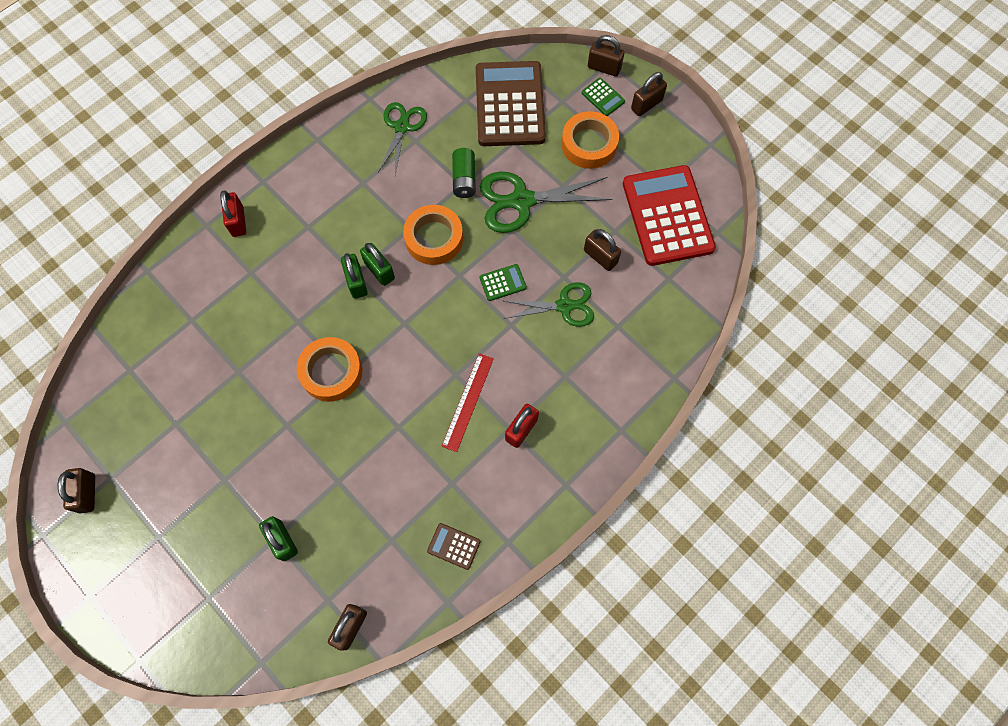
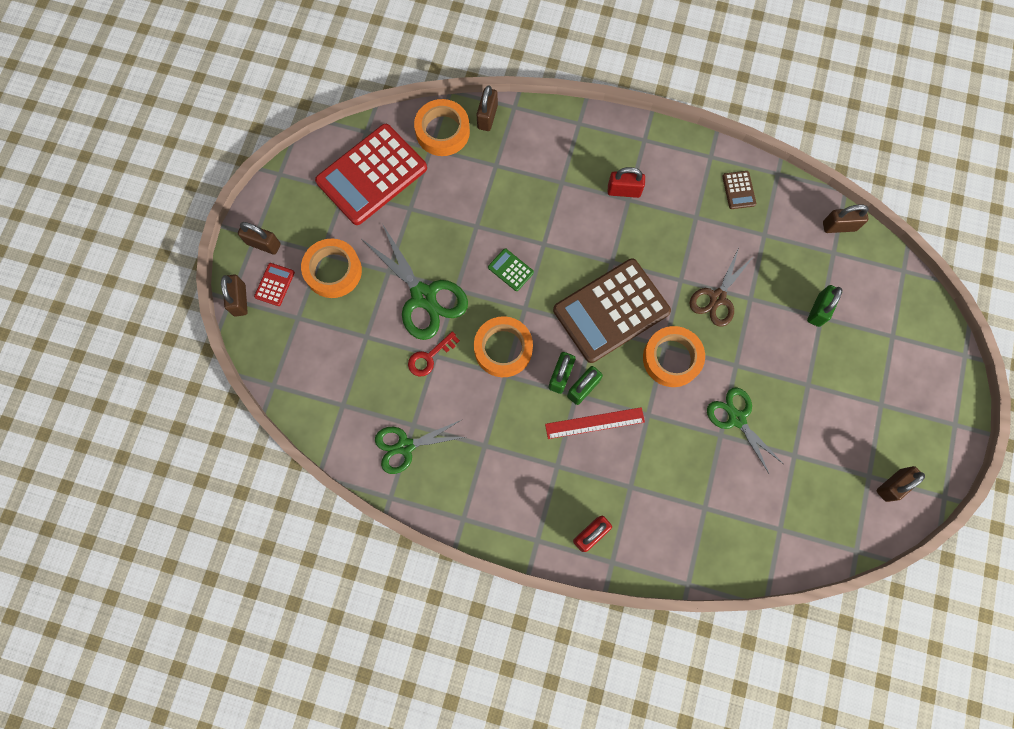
camera: 120 degrees left, 5 degrees up
red ruler [442,353,494,452] -> red ruler moved to [545,407,645,439]
green battery [452,148,476,198] -> red key [408,331,460,377]
brown calculator [476,61,546,146] -> brown calculator moved to [553,259,671,363]
green scissors [504,282,594,327] -> green scissors moved to [707,387,782,475]
green calculator [582,78,625,116] -> red calculator [254,263,295,306]
brown padlock [584,229,621,271] -> brown padlock moved to [477,85,498,131]
none -> orange tape [414,99,470,156]
none -> brown scissors [689,248,754,327]

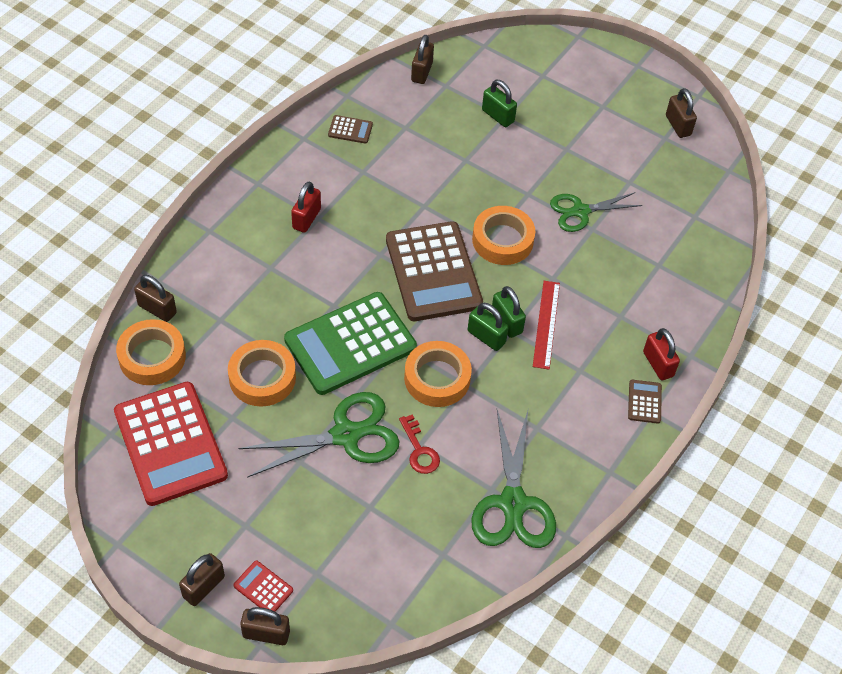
camera: 75 degrees left, 20 degrees down
orange tape [301,239,362,298] -> orange tape moved to [228,340,296,407]
green scissors [375,420,465,474] -> green scissors [471,410,556,548], size x1.51
green calculator [488,248,534,291] -> green calculator [284,292,417,395], size x2.49
brown scissors [689,248,754,327] -> none
none -> brown calculator [628,380,662,424]

